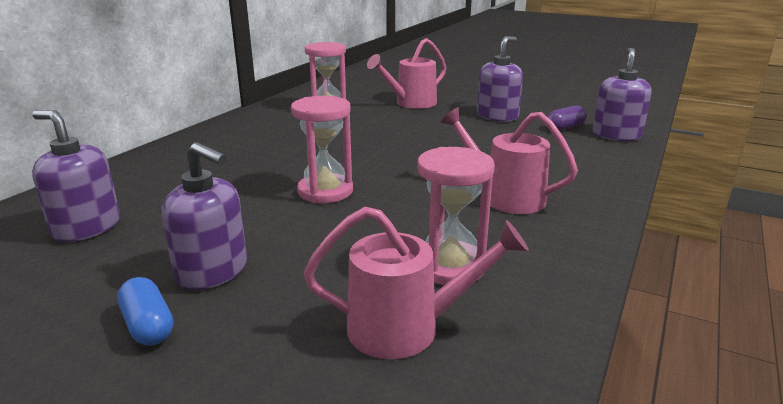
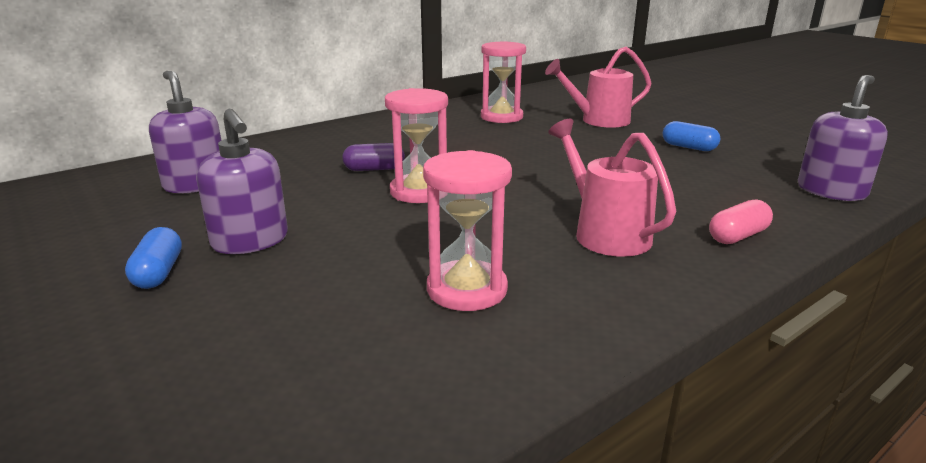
camera: 25 degrees right, 0 degrees up
pink watering can [304,206,529,359] -> none
purple soap dispenser [477,36,523,122] -> blue capsule [663,121,720,151]
purple capsule [547,106,587,131] -> purple capsule moved to [342,143,405,171]
none -> pink capsule [709,199,773,244]

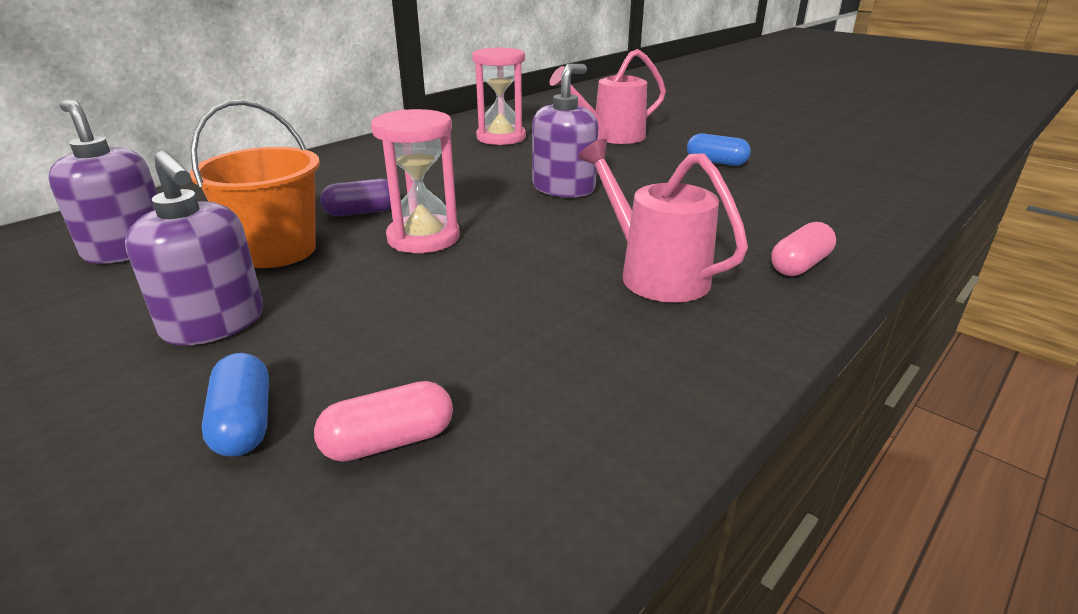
camera: 10 degrees left, 5 degrees up
blue capsule [125,227,182,289] -> blue capsule moved to [202,353,269,457]
pink hourglass [423,150,512,311] -> none
purple soap dispenser [798,75,888,201] -> purple soap dispenser moved to [532,64,598,198]
none -> orange bucket [190,100,320,268]
none -> pink capsule [314,381,453,462]

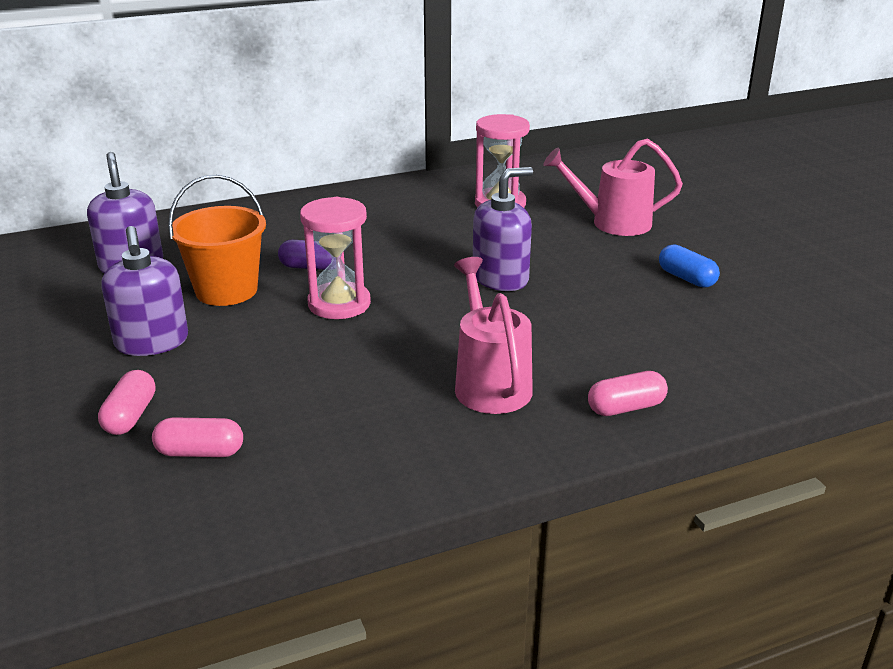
camera: 25 degrees right, 0 degrees up
blue capsule [202,353,269,457] -> pink capsule [98,370,155,435]

